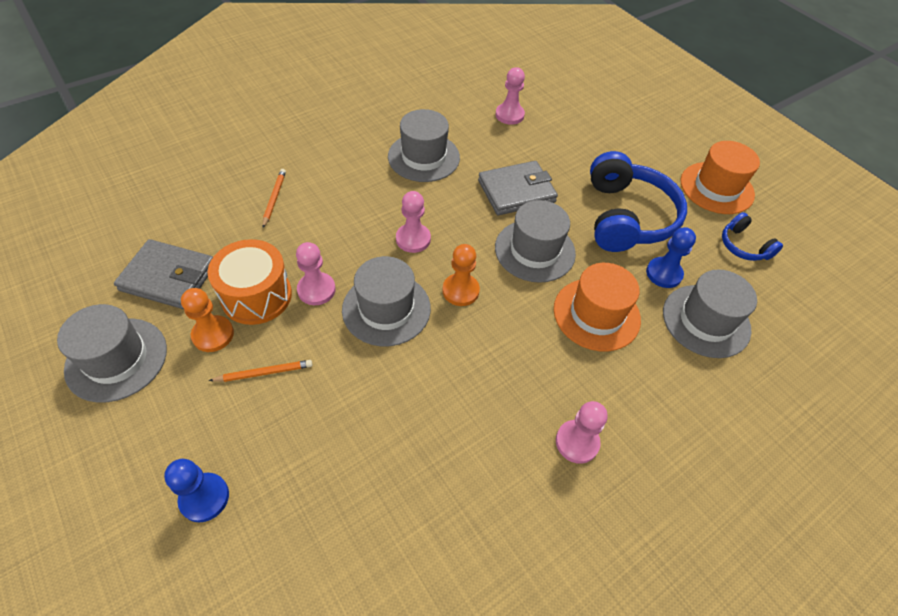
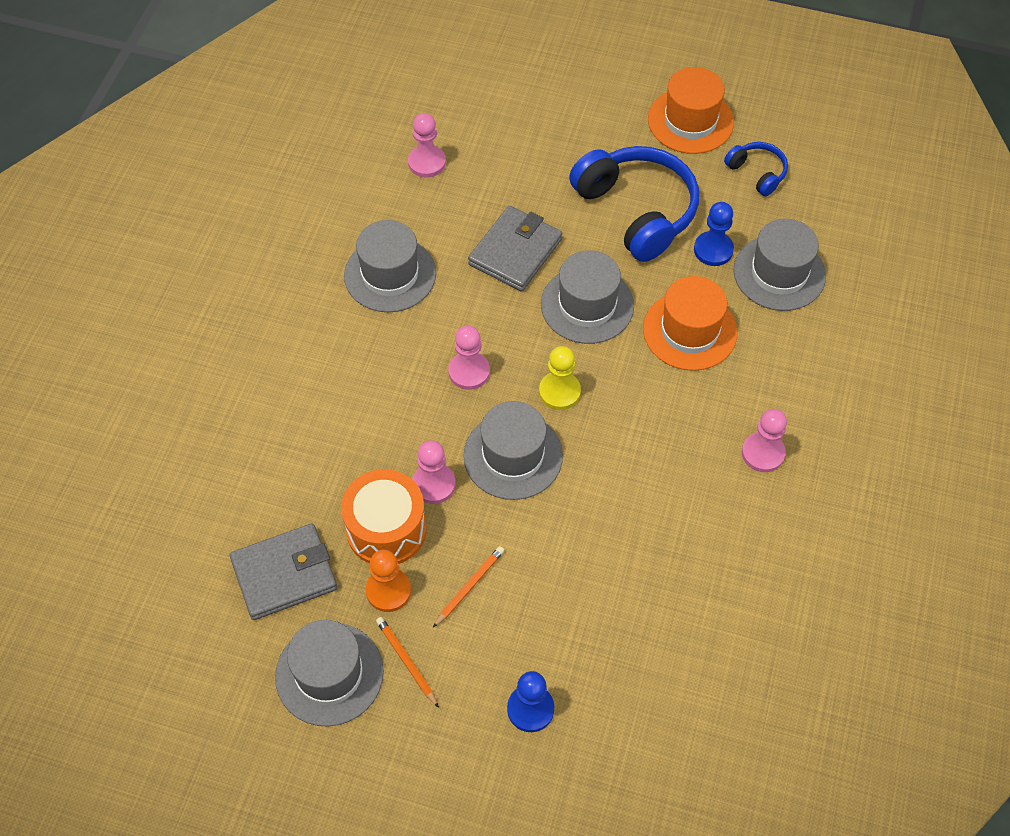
camera: 35 degrees left, 5 degrees up
orange pencil [262,169,286,228] -> orange pencil moved to [376,617,439,708]
orange pawn [442,244,480,306] -> yellow pawn [539,346,581,410]
blue headphones [722,212,783,261] -> blue headphones turned 150 degrees counterclockwise [724,142,788,196]

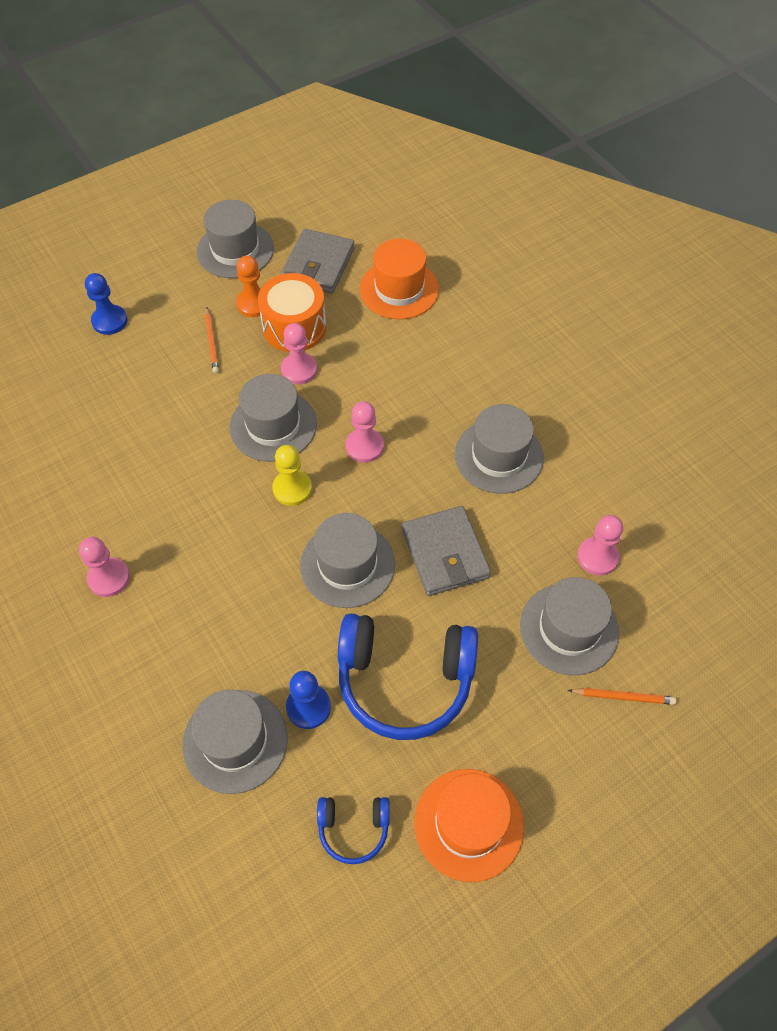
camera: 130 degrees right, 0 degrees up
orange pencil [376,617,439,708] -> orange pencil moved to [568,688,677,705]
orange hat [643,276,737,371] -> orange hat moved to [360,239,439,319]
none -> grey hat [520,577,619,675]

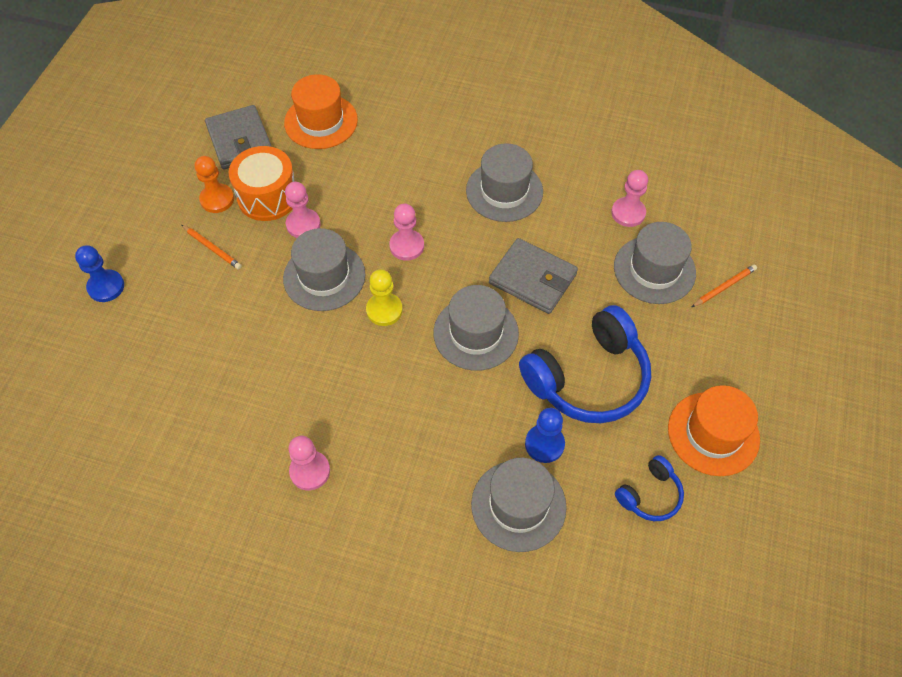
camera: 40 degrees left, 0 degrees up
grey hat [197,200,274,278] -> none

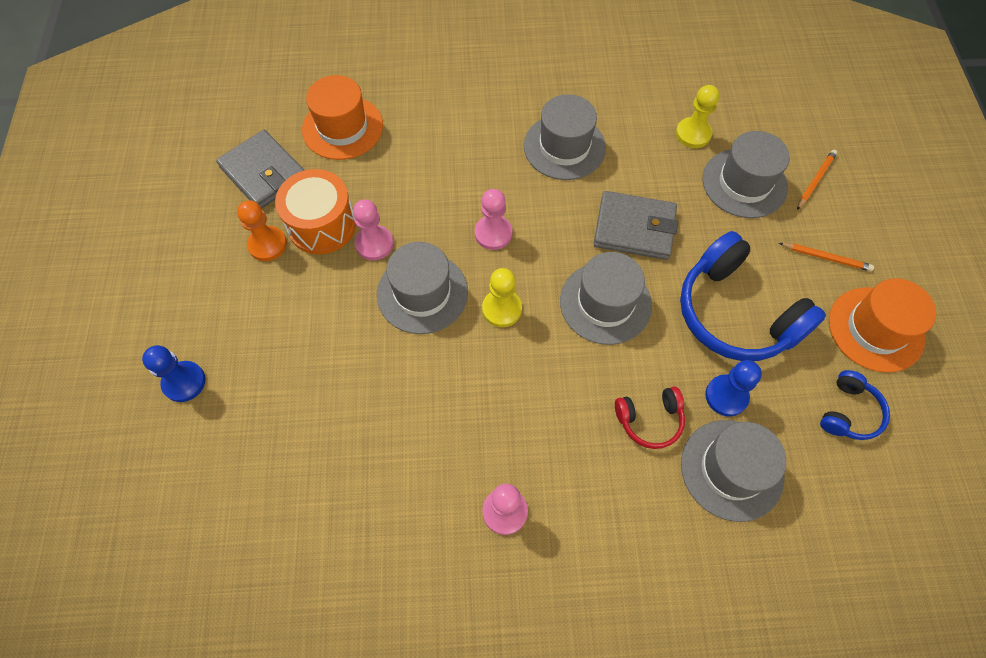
camera: 20 degrees left, 5 degrees up
orange pencil [182,225,242,270] -> orange pencil moved to [779,243,874,272]
blue headphones [519,305,651,423] -> blue headphones turned 105 degrees clockwise [680,231,826,361]
pink pawn [611,170,648,227] -> yellow pawn [676,85,719,148]
none -> red headphones [615,387,685,449]

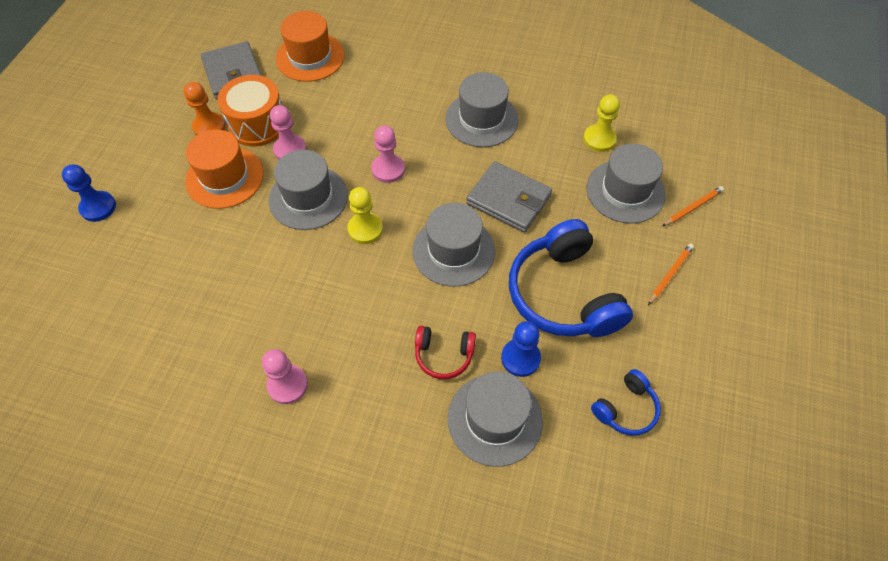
camera: 20 degrees right, 5 degrees down
orange pencil [779,243,874,272] -> orange pencil turned 90 degrees counterclockwise [648,244,694,305]
orange hat [829,278,936,373] -> orange hat moved to [185,130,264,209]

